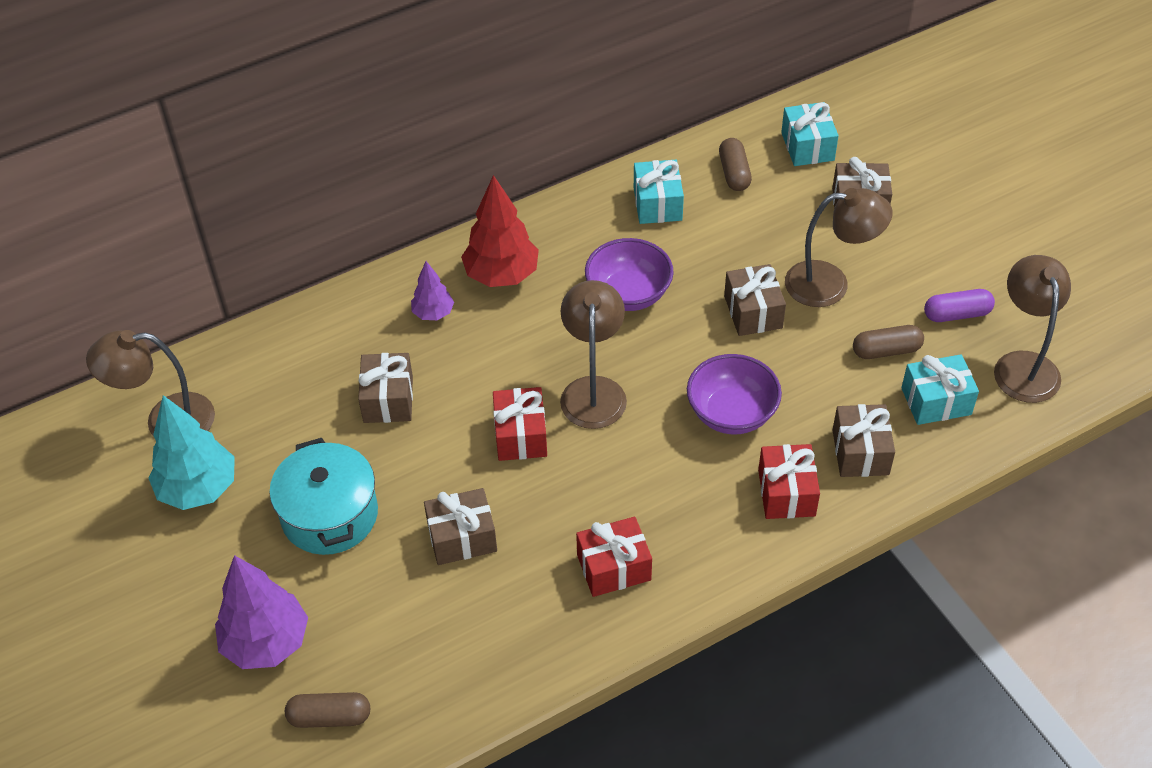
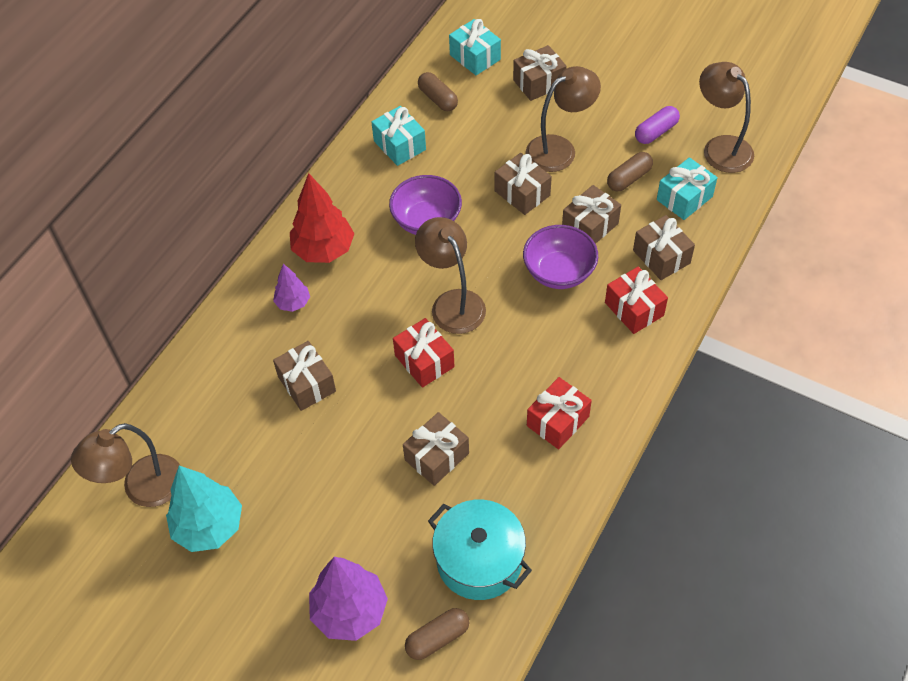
camera: 30 degrees left, 5 degrees up
turquoise pot [269,438,378,555] -> turquoise pot moved to [428,500,532,600]
none -> brown gift [562,185,621,244]

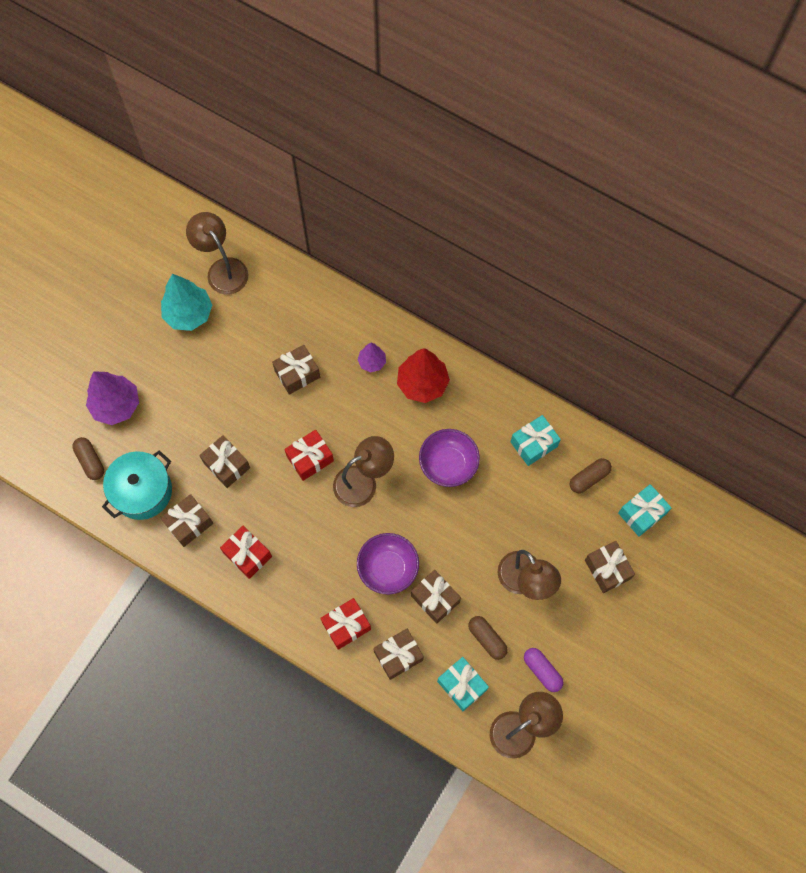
camera: 90 degrees right, 15 degrees up
brown gift [495,153,552,215] -> brown gift moved to [161,494,213,547]

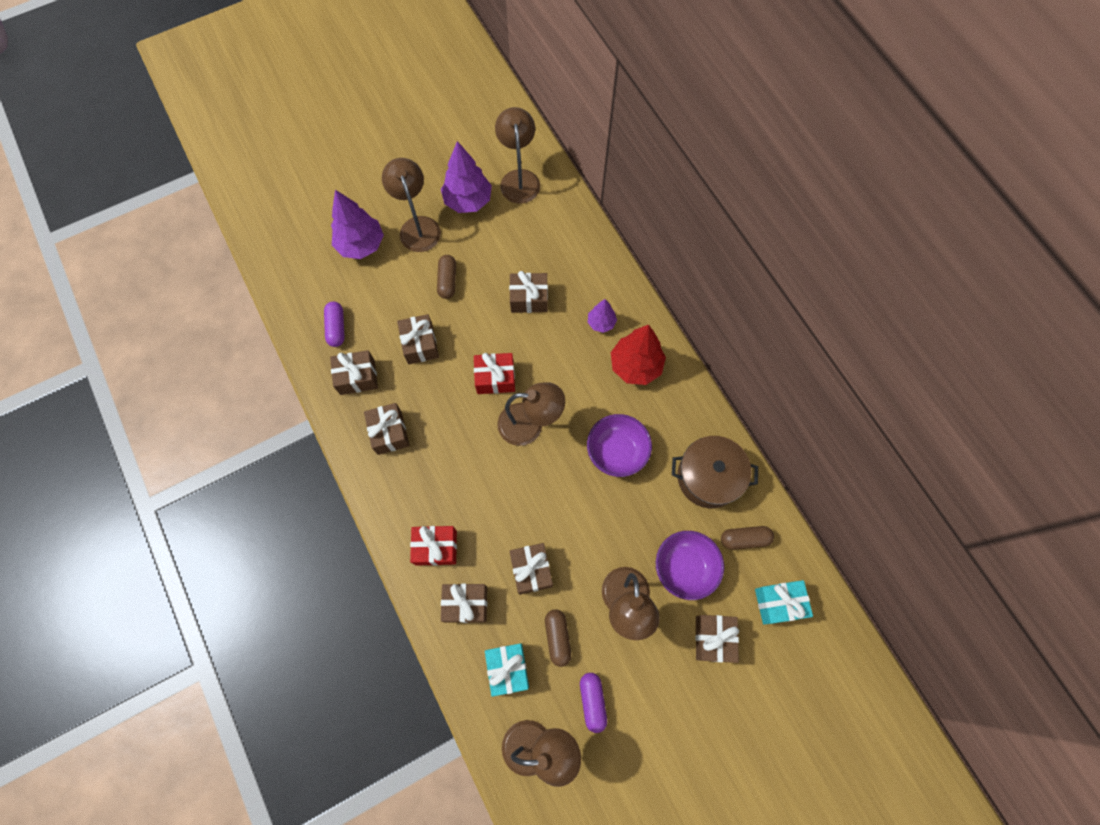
camera: 30 degrees right, 0 degrees up
brown capsule [72,437,104,480] -> brown capsule moved to [437,255,456,299]
turquoise pot [102,450,172,520] -> purple capsule [324,302,345,347]
turquoise tree [161,274,212,331] -> purple tree [441,141,492,213]
red gift [220,526,272,579] -> brown gift [364,403,410,455]
purple bowl [357,533,419,595] -> purple bowl moved to [656,531,724,600]
turquoise gift [511,415,561,466] -> brown pot [672,436,758,508]
none -> brown lamp [382,158,441,252]

